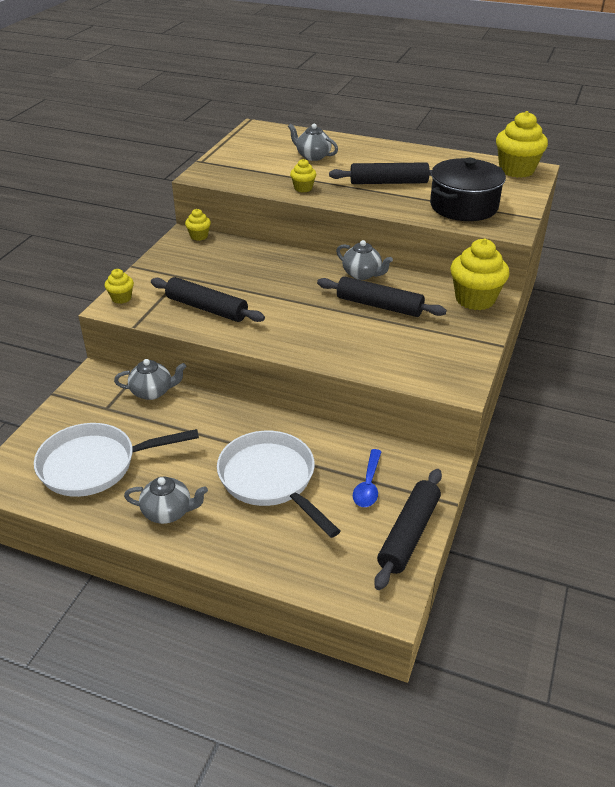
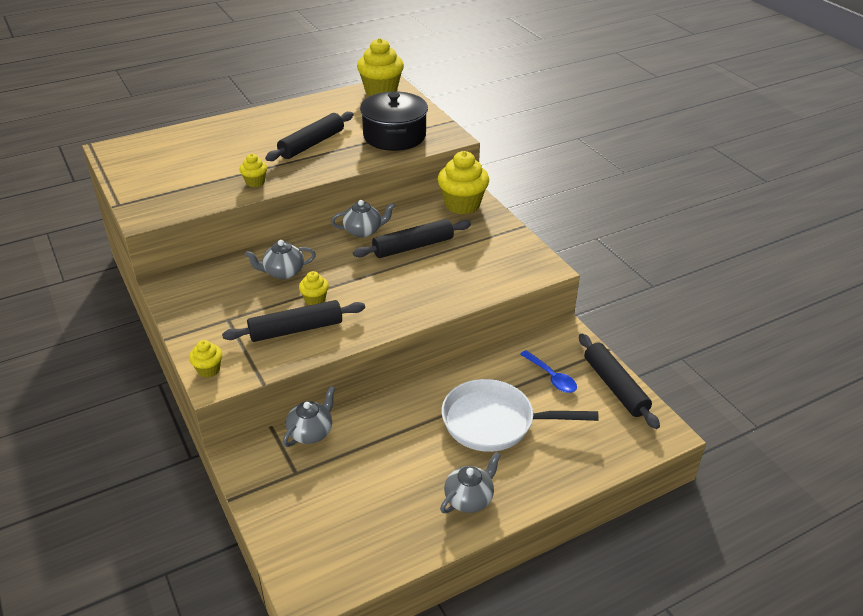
camera: 50 degrees left, 0 degrees up
white pan [34,423,199,497] -> none
yellow cupcake [185,209,211,241] -> yellow cupcake moved to [299,271,329,305]
grey teapot [288,124,338,161] -> grey teapot moved to [245,240,316,279]

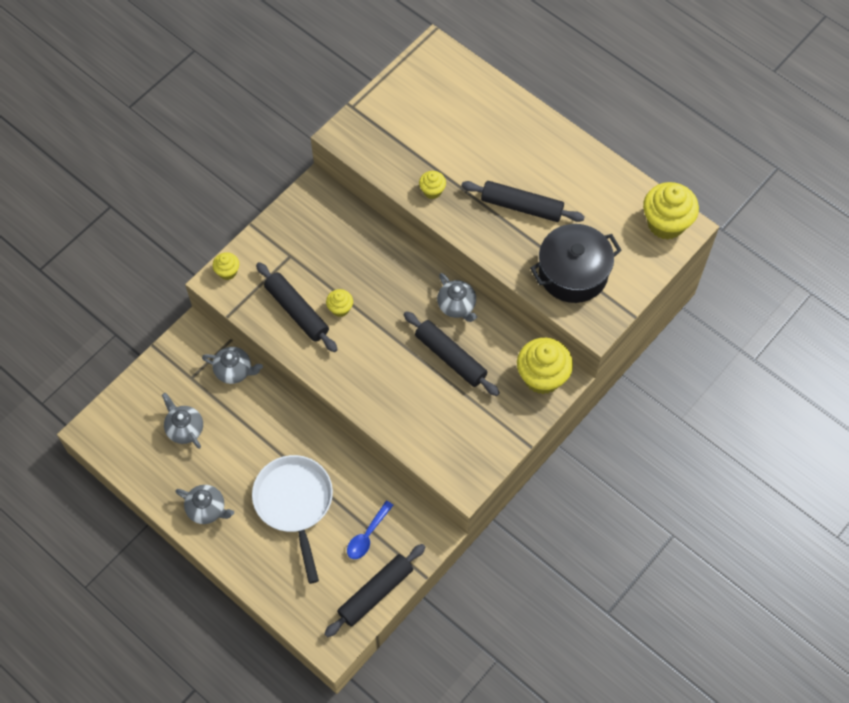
camera: 70 degrees right, 25 degrees up
grey teapot [245,240,316,279] -> grey teapot moved to [162,393,203,449]

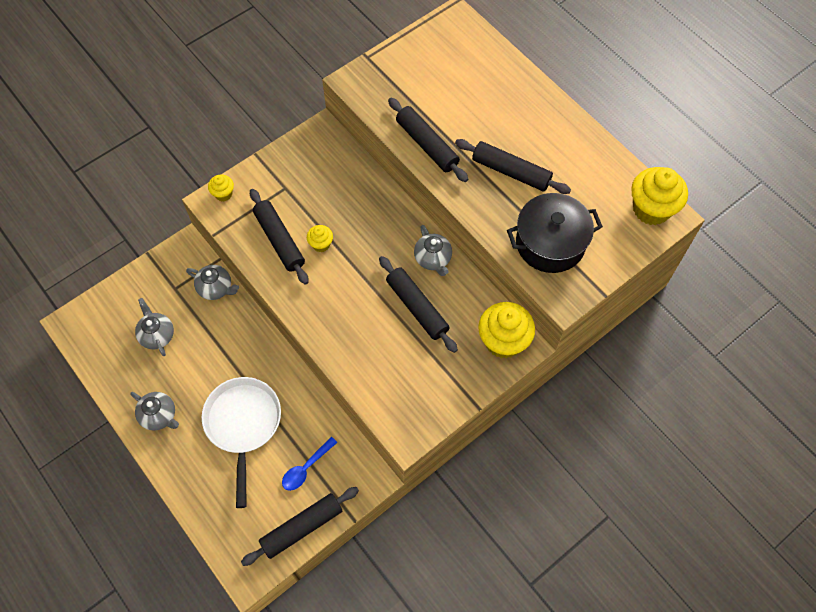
camera: 10 degrees right, 0 degrees up
yellow cupcake [419,171,446,199] -> black rolling pin [388,98,468,182]

